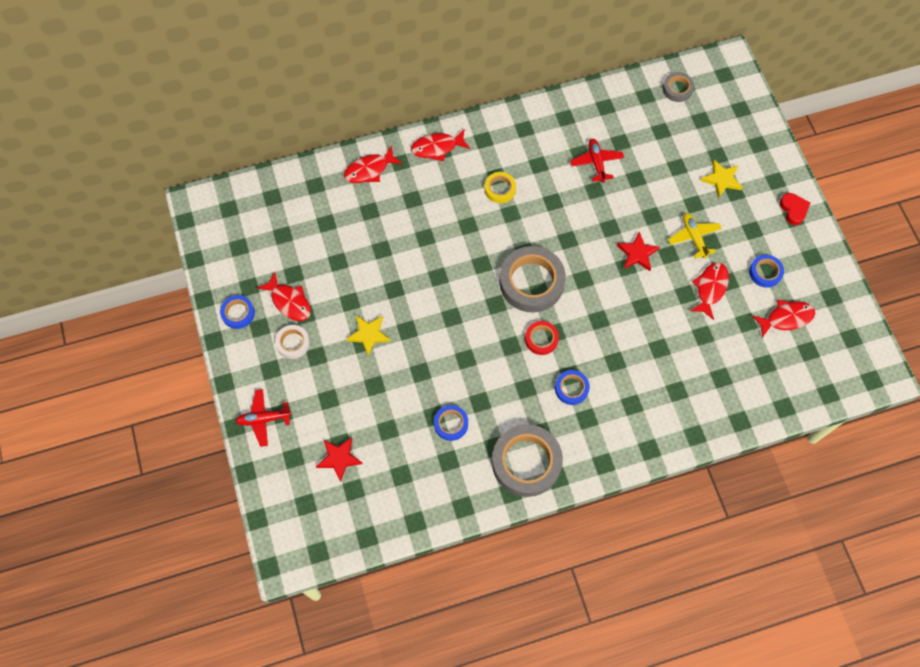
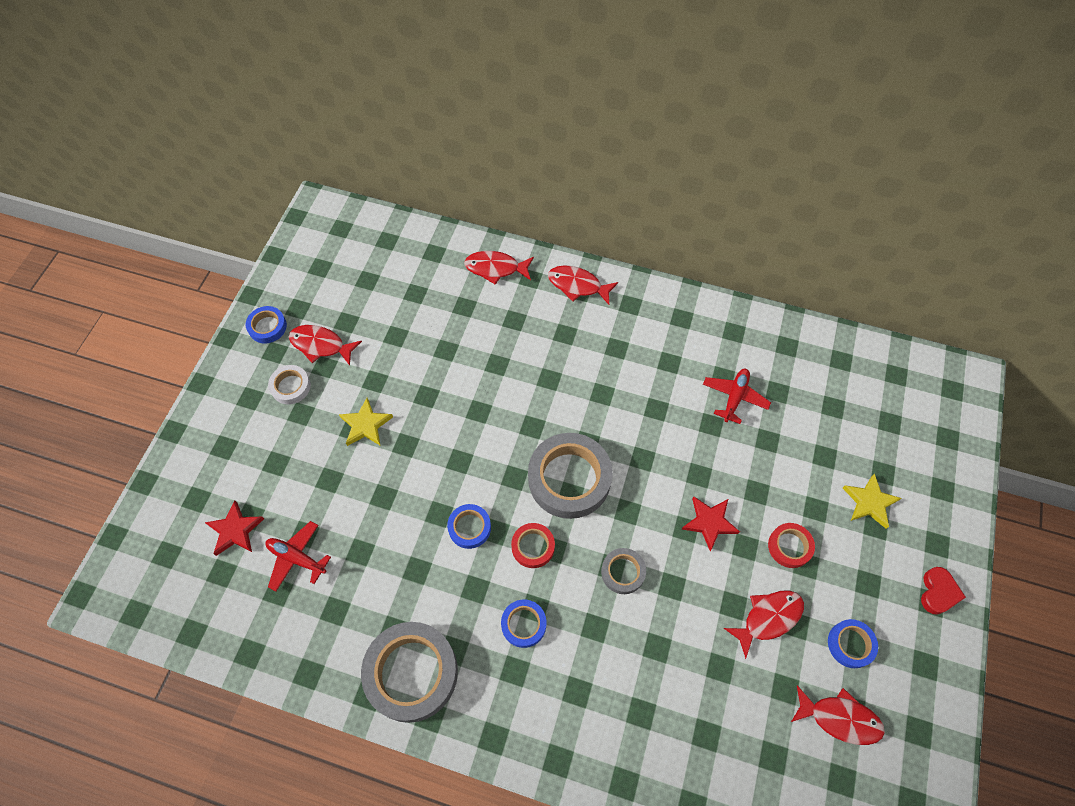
camera: 35 degrees right, 5 degrees down
red plane [236,389,292,447] -> red plane moved to [265,521,331,591]
red fish [257,272,311,321] -> red fish turned 120 degrees clockwise [289,325,362,366]
blue tape [434,405,468,441] -> blue tape moved to [447,504,491,549]
yellow tape [485,172,516,203] -> none
grey tape [663,72,694,102] -> grey tape moved to [601,548,646,594]
yellow plane [668,213,722,259] -> red tape [768,523,815,568]

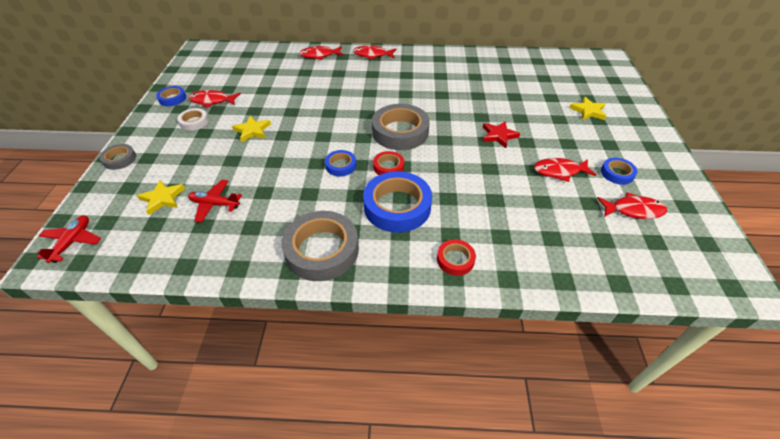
camera: 15 degrees left, 15 degrees down
red star [205,500,264,556] -> yellow star [137,180,185,215]
blue tape [501,600,546,648] -> blue tape [363,171,432,233], size x1.99
grey tape [601,548,646,594] -> grey tape moved to [100,144,136,170]
red plane [703,369,771,424] -> red plane moved to [37,216,101,263]
red fish [724,590,804,659] -> red fish turned 135 degrees counterclockwise [534,158,596,182]
red tape [768,523,815,568] -> red tape moved to [437,239,476,276]
red heart [921,567,966,615] -> none

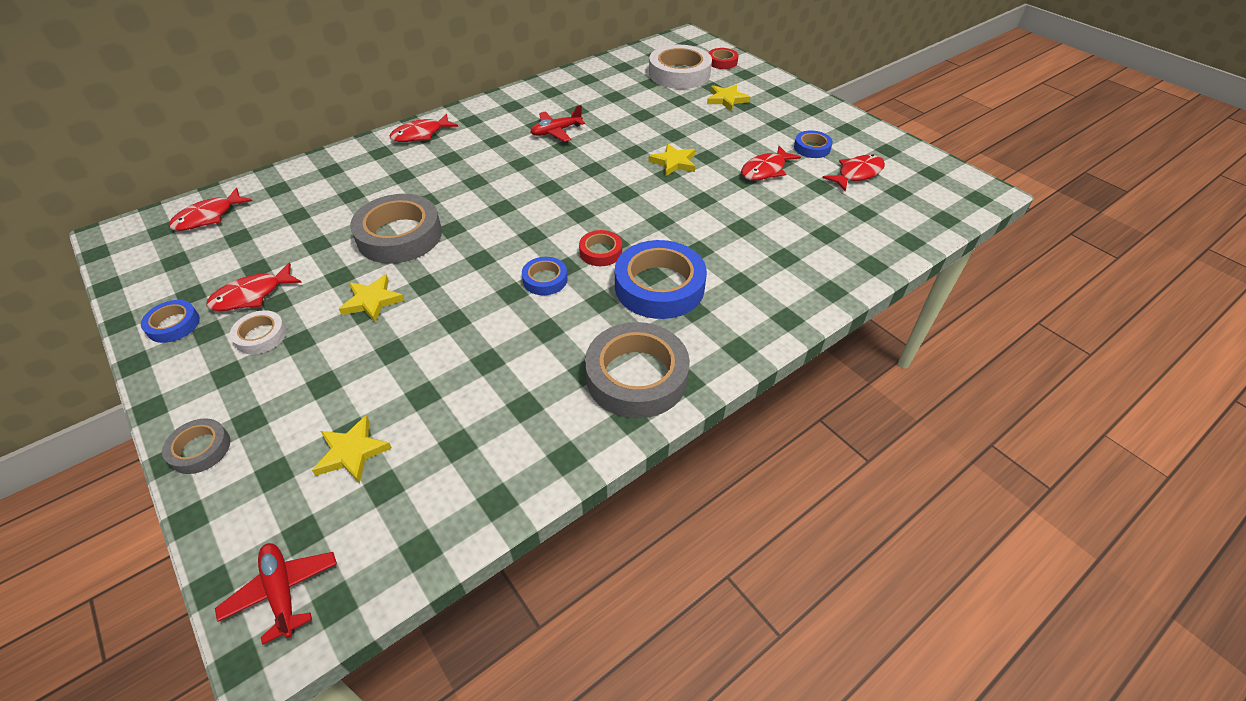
camera: 40 degrees left, 0 degrees up
red plane [188,180,242,223] -> red plane moved to [530,105,585,142]
red fish [299,46,343,60] -> red fish moved to [169,188,252,231]
grey tape [372,104,430,150] -> grey tape moved to [350,194,442,264]
red tape [437,239,476,276] -> red tape moved to [708,48,738,69]
red star [483,121,520,148] -> yellow star [648,143,695,176]
none -> white tape [649,45,712,89]

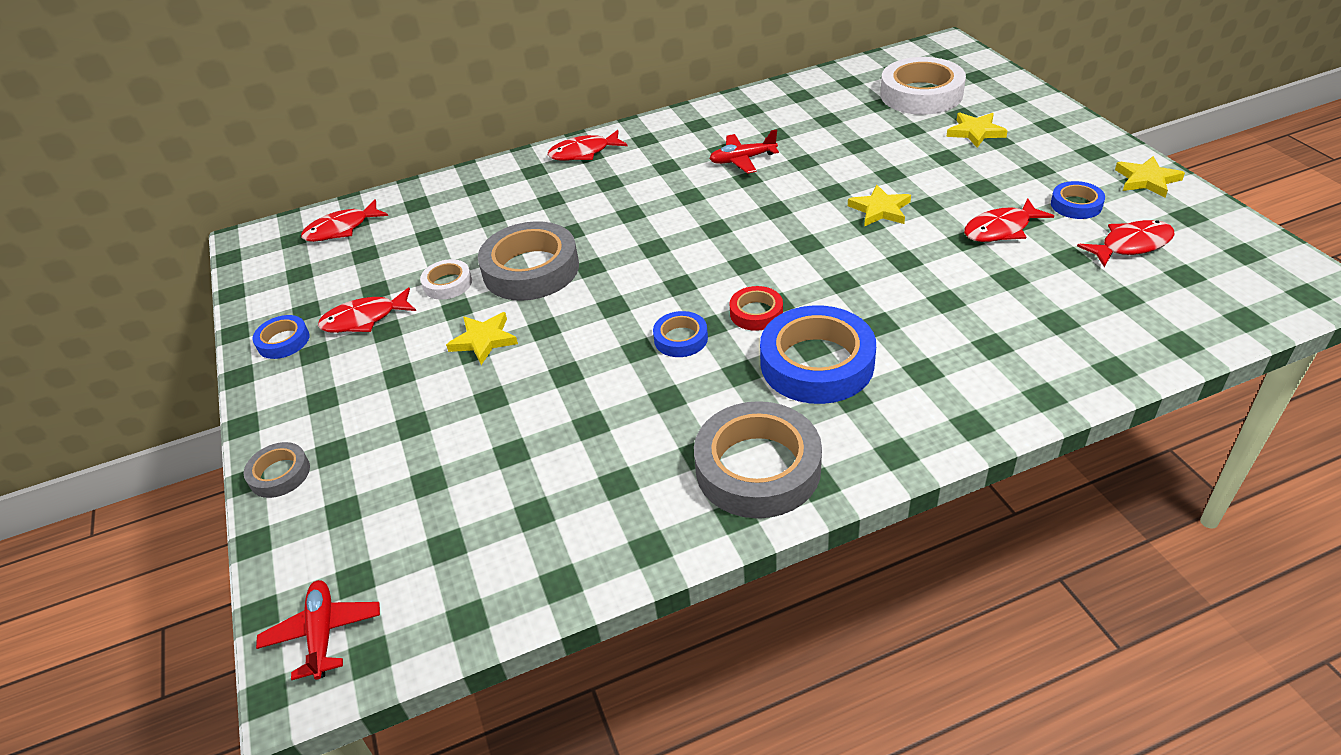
camera: 20 degrees right, 5 degrees down
white tape [230,310,287,354] -> white tape moved to [420,259,472,300]
yellow star [312,415,392,484] -> yellow star moved to [1115,156,1185,198]
red tape [708,48,738,69] -> none

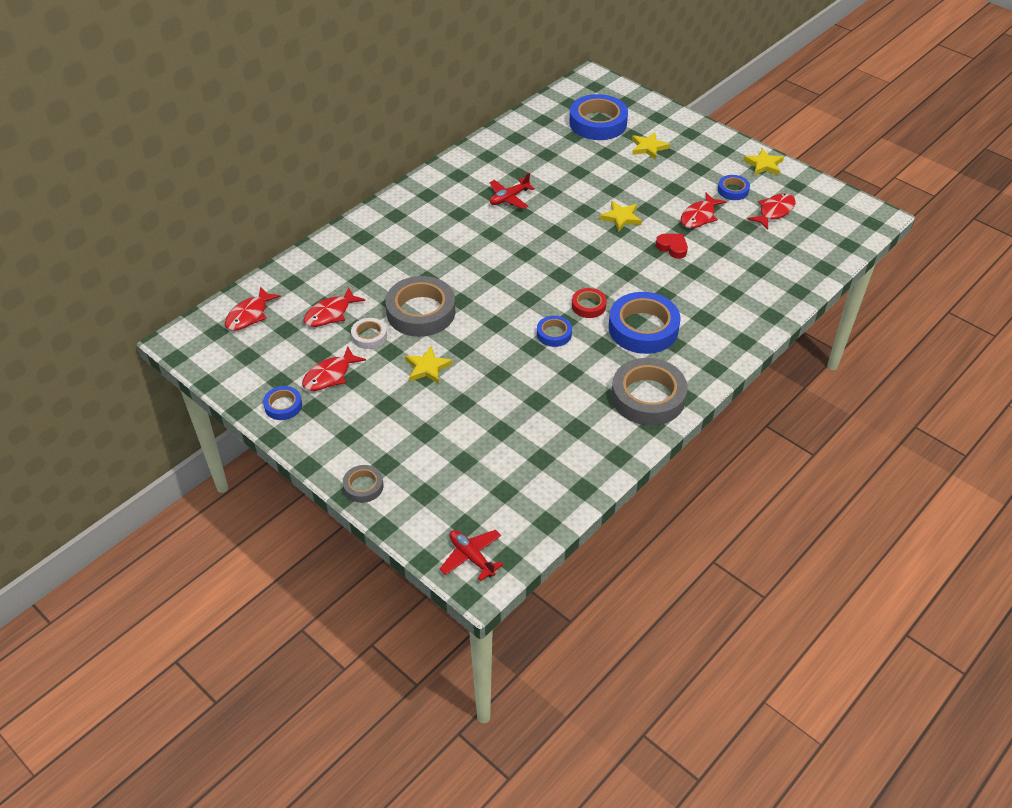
camera: 30 degrees left, 5 degrees up
red fish [548,130,628,161] -> red fish moved to [304,287,365,327]
white tape [880,57,966,115] -> blue tape [569,94,628,140]
none -> red heart [656,234,688,259]

